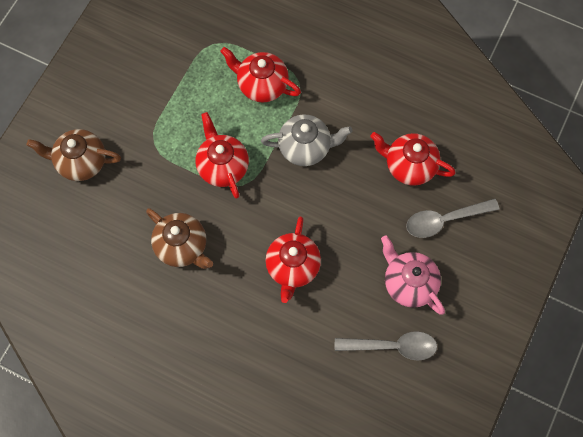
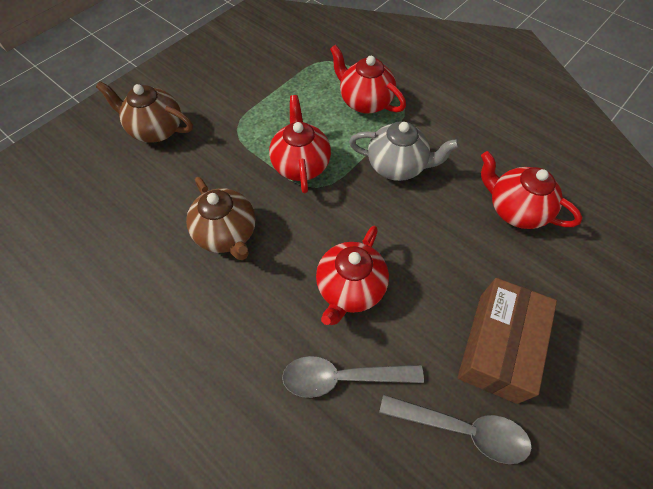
camera: 15 degrees right, 10 degrees down
pink teapot [381,236,445,315] -> brown box [457,278,557,404]
grey spoon [406,199,499,238] -> grey spoon moved to [282,356,424,398]

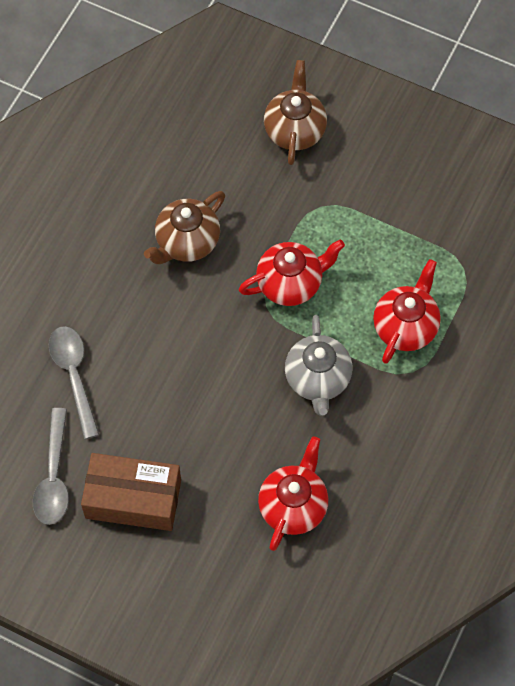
camera: 75 degrees right, 5 degrees up
red teapot [316,226,389,325] -> none

